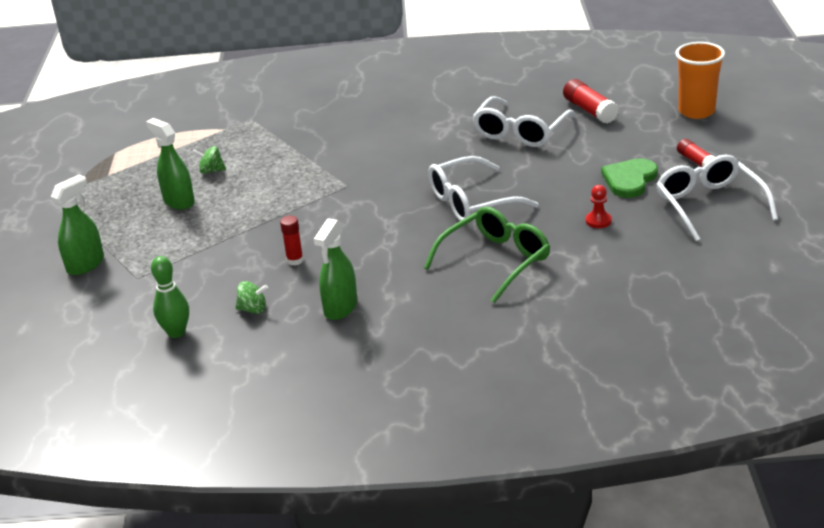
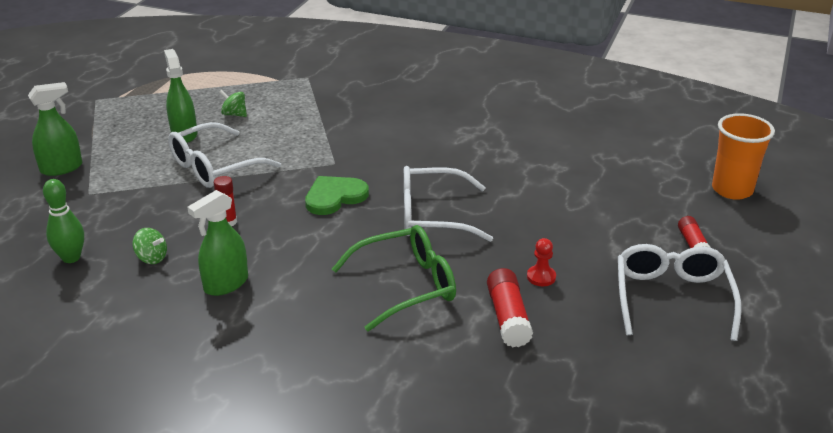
camera: 20 degrees right, 0 degrees up
white glasses [472,96,576,147] -> white glasses moved to [168,122,281,188]
red glue stick [563,79,619,123] -> red glue stick moved to [487,268,533,347]
green heart [601,158,658,198] -> green heart moved to [305,176,369,215]

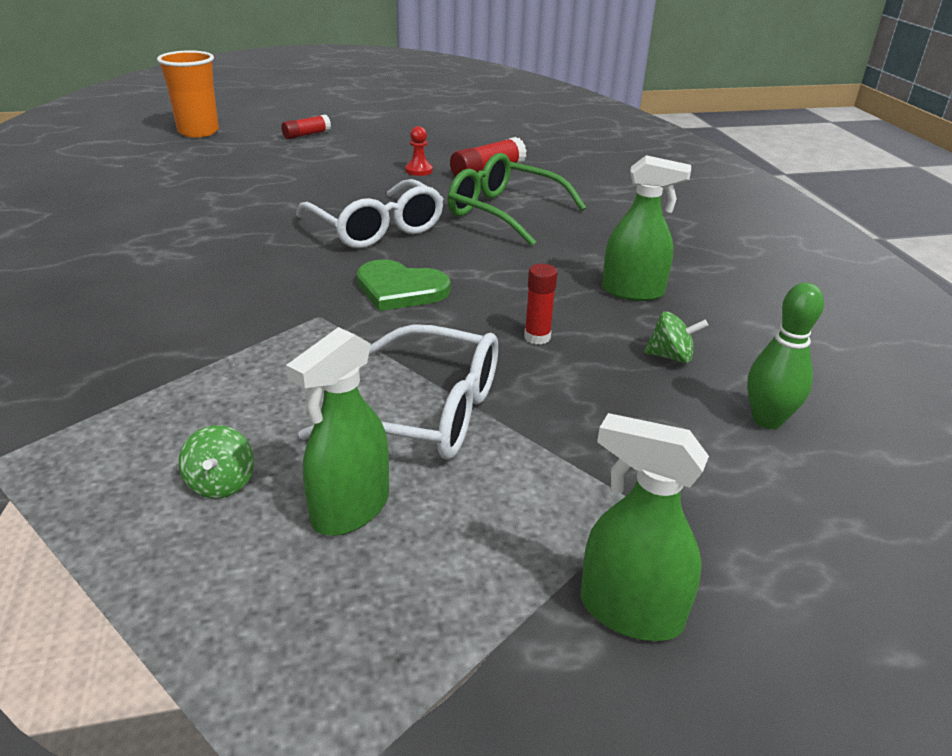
camera: 125 degrees left, 0 degrees up
green spinning top [133,228,167,264] -> green spinning top turned 105 degrees clockwise [644,312,708,363]
white glasses [618,244,742,341] -> none

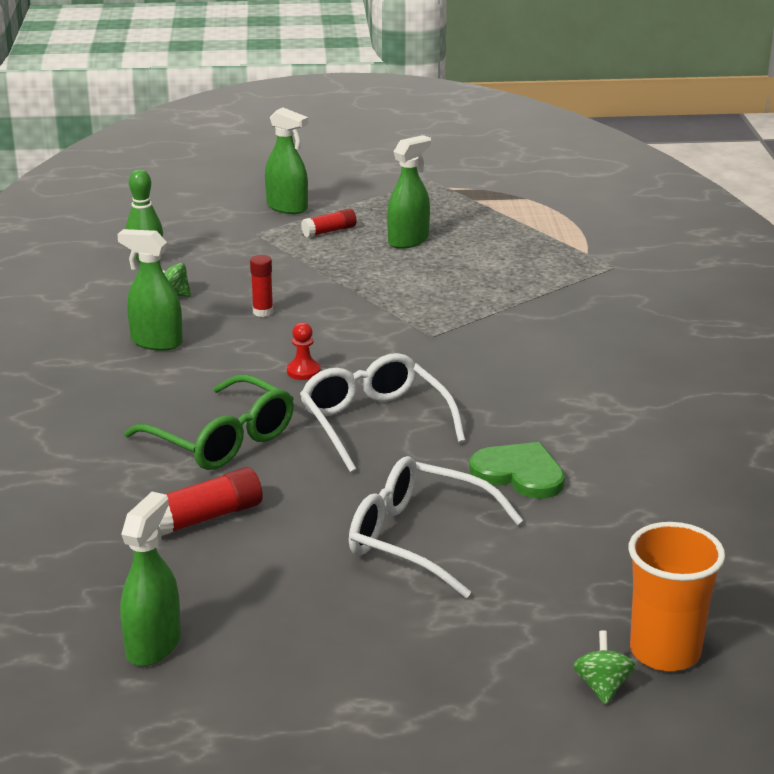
camera: 170 degrees left, 5 degrees down
green spinning top [179,425,254,499] -> green spinning top moved to [573,630,635,705]
red glue stick [281,115,331,139] -> red glue stick moved to [301,209,357,237]
white glasses [298,324,498,459] -> white glasses moved to [349,456,523,598]
green heart [357,259,451,311] -> green heart moved to [469,442,565,499]
red pawn [405,126,433,176] -> red pawn moved to [287,322,321,380]
none -> green spray bottle [120,492,181,666]

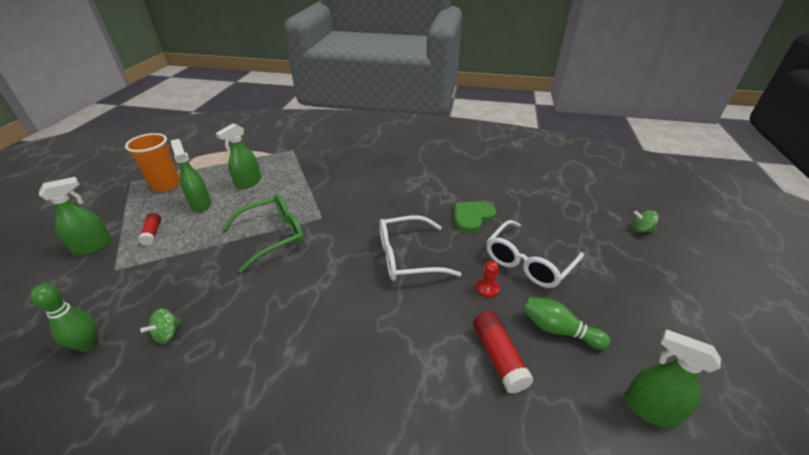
camera: 75 degrees left, 10 degrees up
green spray bottle [117,229,183,351] -> green spray bottle moved to [216,123,261,189]
green glasses [124,374,294,470] -> green glasses moved to [221,194,304,273]
red glue stick [250,255,273,317] -> none
red pawn [287,322,321,380] -> red pawn moved to [476,261,500,298]
orange cup [628,522,725,671] -> orange cup moved to [125,133,180,192]
none -> green bowling pin [523,297,611,349]

